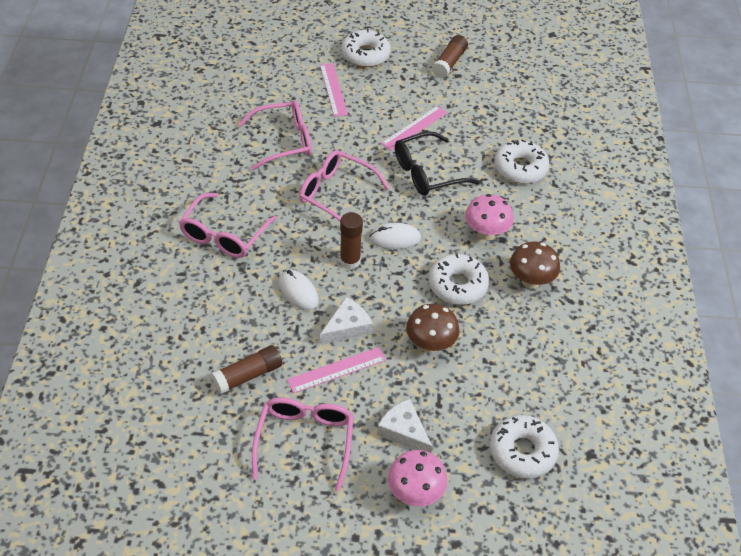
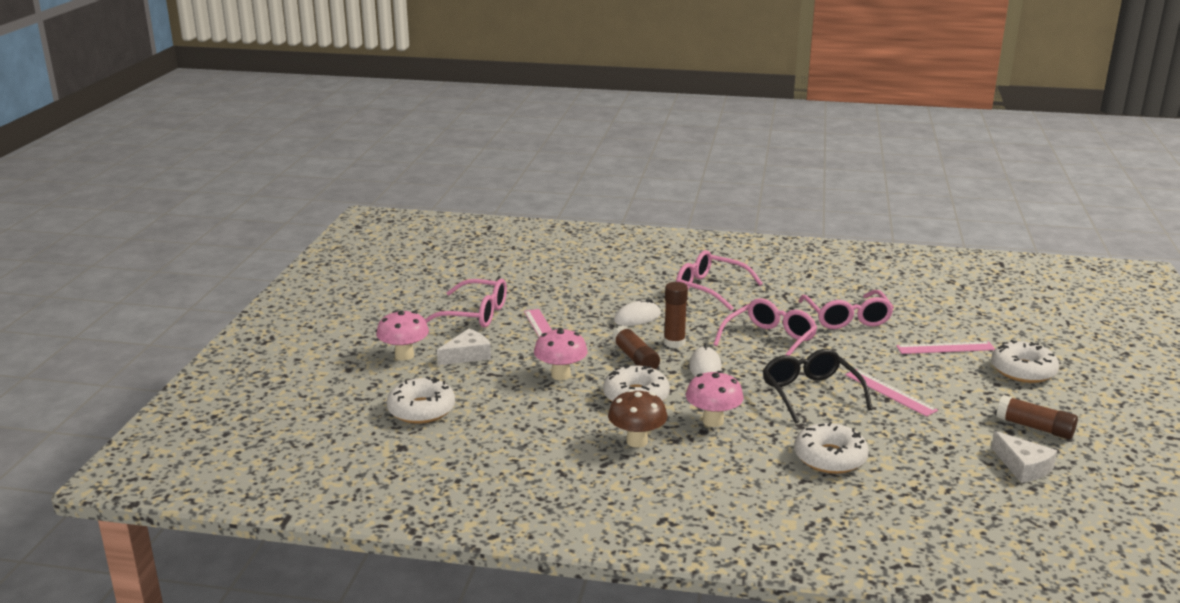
camera: 100 degrees right, 25 degrees down
brown glue stick [211,345,282,394] -> brown glue stick moved to [612,325,660,369]
white cheese [320,297,373,345] -> white cheese moved to [992,431,1057,483]
brown mushroom [406,304,460,353] -> pink mushroom [534,328,588,380]

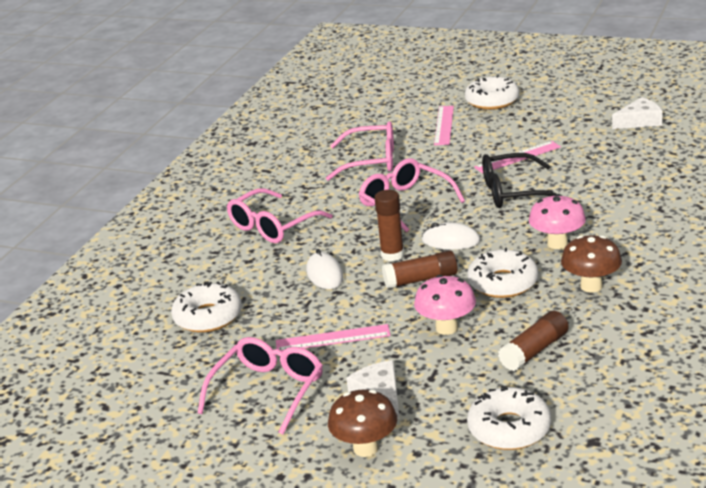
camera: 75 degrees left, 5 degrees up
pink mushroom [376,310,429,361] -> brown mushroom [328,389,397,457]
white donut [794,422,869,474] -> white donut moved to [171,281,242,333]
brown glue stick [996,395,1078,439] -> brown glue stick moved to [498,311,569,371]

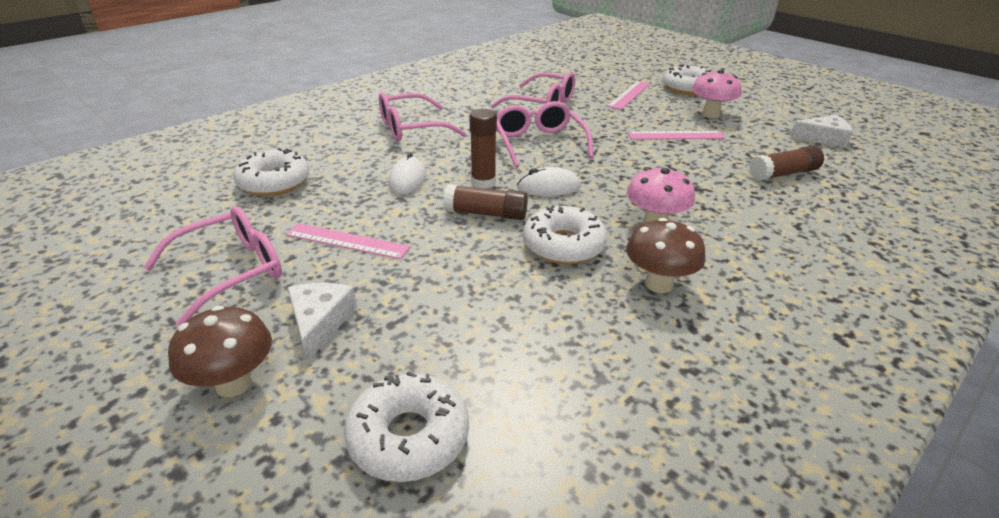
camera: 20 degrees right, 5 degrees up
pink mushroom [414,275,476,335] -> pink mushroom moved to [692,69,742,118]
white mouse [422,222,480,250] -> white mouse turned 45 degrees counterclockwise [517,167,581,196]
black glasses [482,153,556,208] -> none
brown glue stick [498,311,569,371] -> brown glue stick moved to [749,146,824,181]

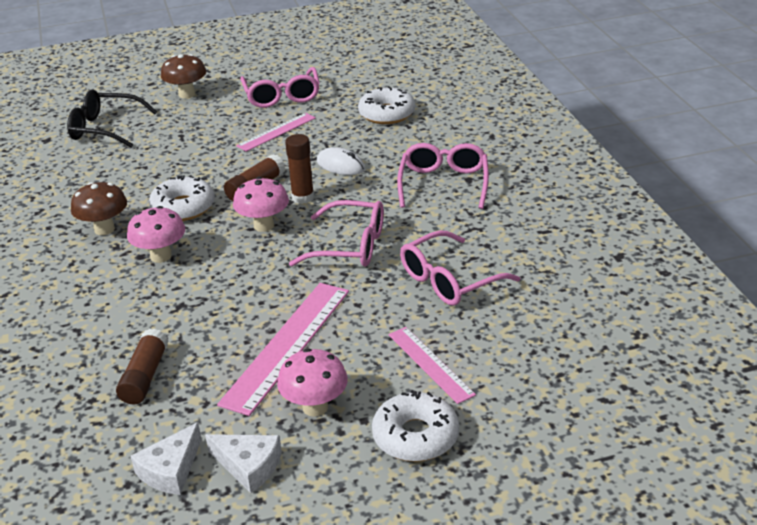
camera: 120 degrees right, 0 degrees up
white cheese [288,283,357,362] -> white cheese moved to [205,434,282,493]
white donut [344,371,469,482] -> black glasses [67,90,157,148]
white mouse [517,167,581,196] -> pink mushroom [233,177,289,232]
pink ruler [628,131,726,140] -> pink ruler [217,283,349,416], size x1.69

